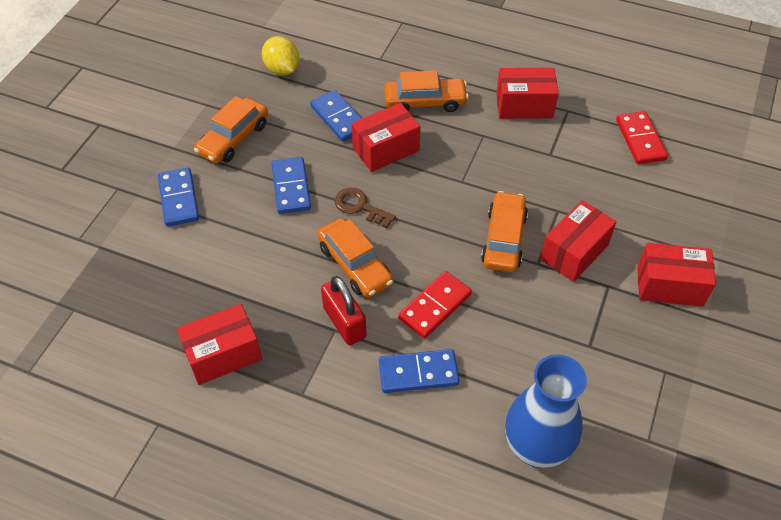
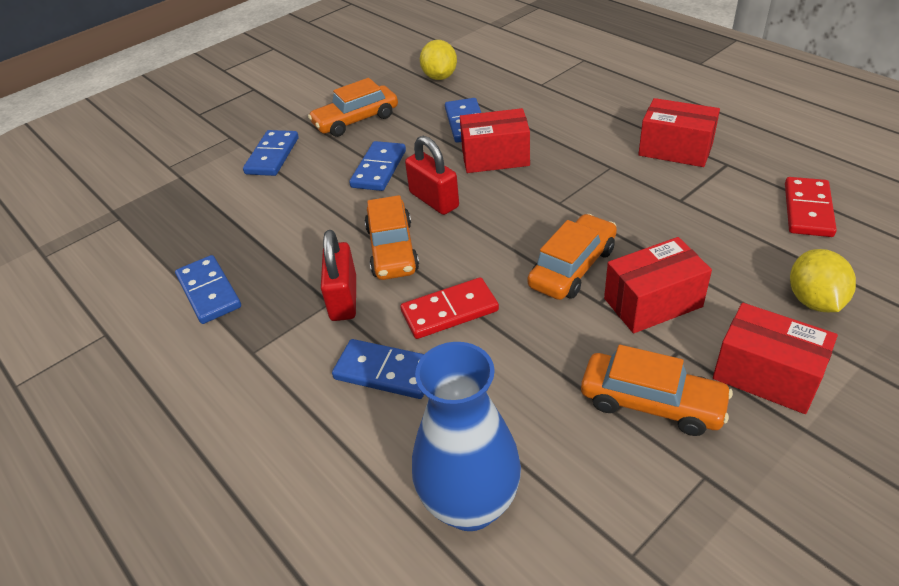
camera: 30 degrees right, 10 degrees down
red box [177,304,262,385] -> blue domino [175,255,241,324]
brown key [335,188,396,228] -> red padlock [405,136,459,215]
orange car [384,71,469,112] -> orange car moved to [581,345,733,436]
none -> yellow lemon [790,249,856,312]

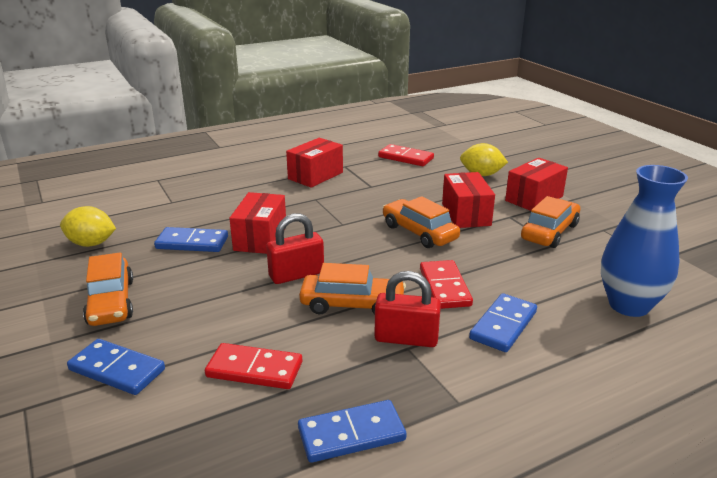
camera: 80 degrees left, 15 degrees down
blue domino [349,141,406,191] -> none
none -> red domino [205,343,302,389]

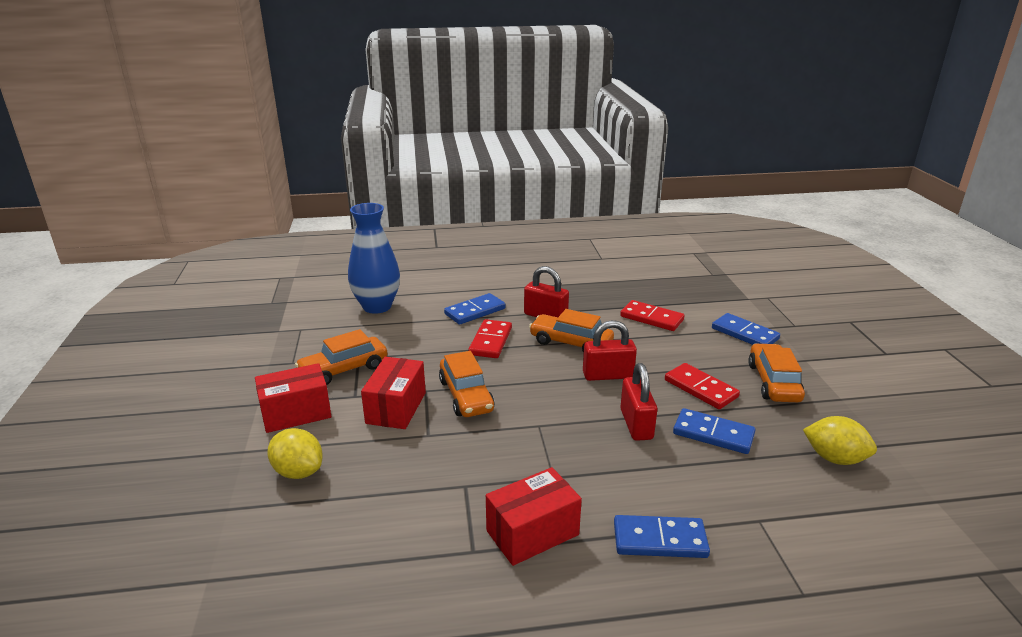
camera: 160 degrees left, 0 degrees up
red box [229,192,287,254] -> red padlock [620,363,657,441]
blue domino [298,400,407,463] -> blue domino moved to [614,515,710,558]
red domino [378,144,434,166] -> red domino moved to [665,363,740,409]

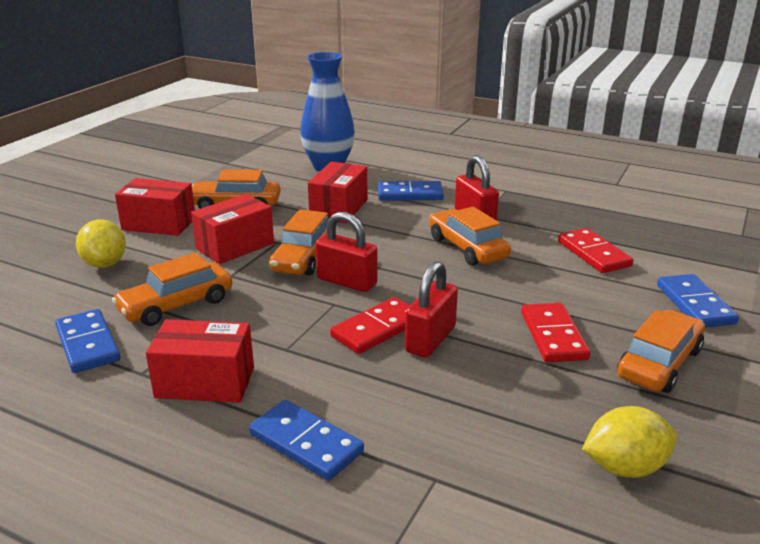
camera: 35 degrees right, 0 degrees up
red domino [468,319,512,358] -> red domino moved to [330,297,410,354]
red padlock [583,320,637,381] -> red padlock moved to [315,212,378,292]
blue domino [673,408,755,454] -> blue domino moved to [55,309,120,373]
yellow lemon [803,416,877,465] -> yellow lemon turned 75 degrees counterclockwise [582,406,677,478]
none -> orange car [112,253,232,326]
none -> red box [308,162,367,223]

